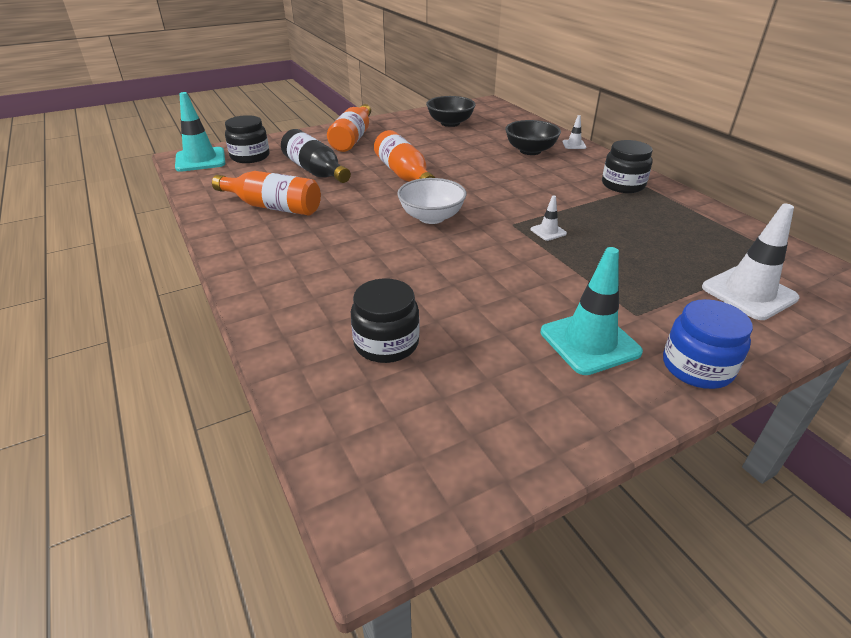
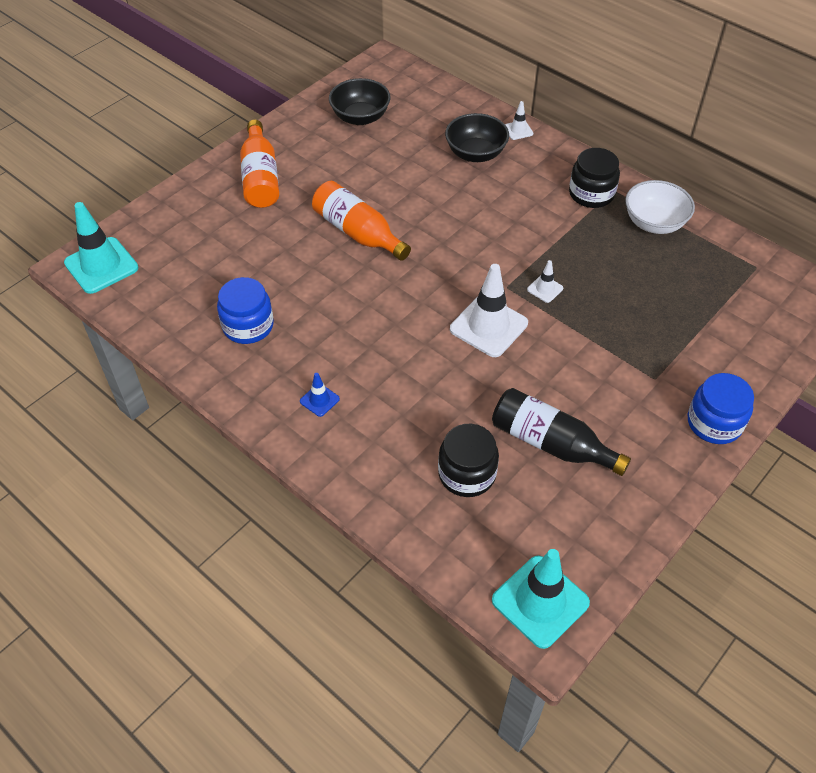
camera: 20 degrees left, 15 degrees up
orange bottle [212,171,321,215] -> blue jar [217,277,274,344]
black jar [225,115,270,163] -> none
black bottle [281,129,351,183] -> black bottle moved to [492,388,631,476]
white bowl [397,178,467,224] -> white bowl moved to [625,180,695,234]
turquoise traffic cone [541,247,643,375] -> turquoise traffic cone moved to [492,549,590,649]
white traffic cone [702,204,800,320] -> white traffic cone moved to [450,264,528,357]
none -> blue traffic cone [300,373,340,417]

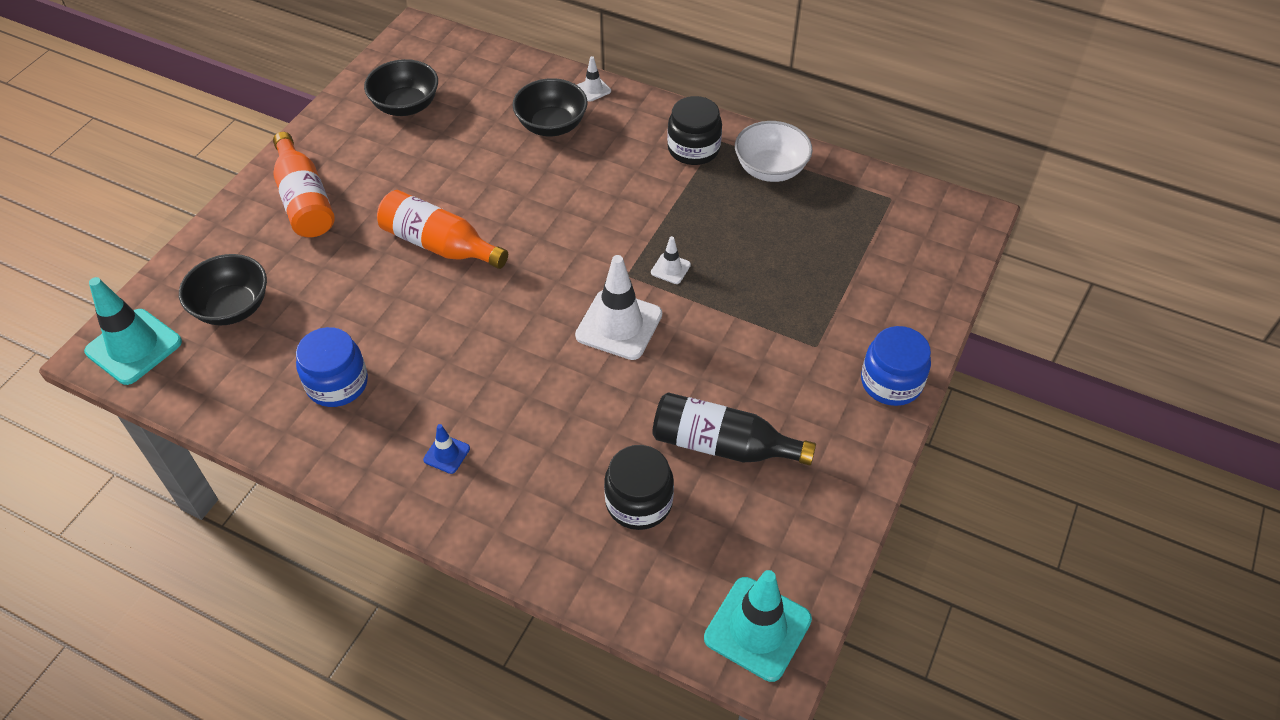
camera: 15 degrees left, 0 degrees up
none -> black bowl [179,254,267,325]

